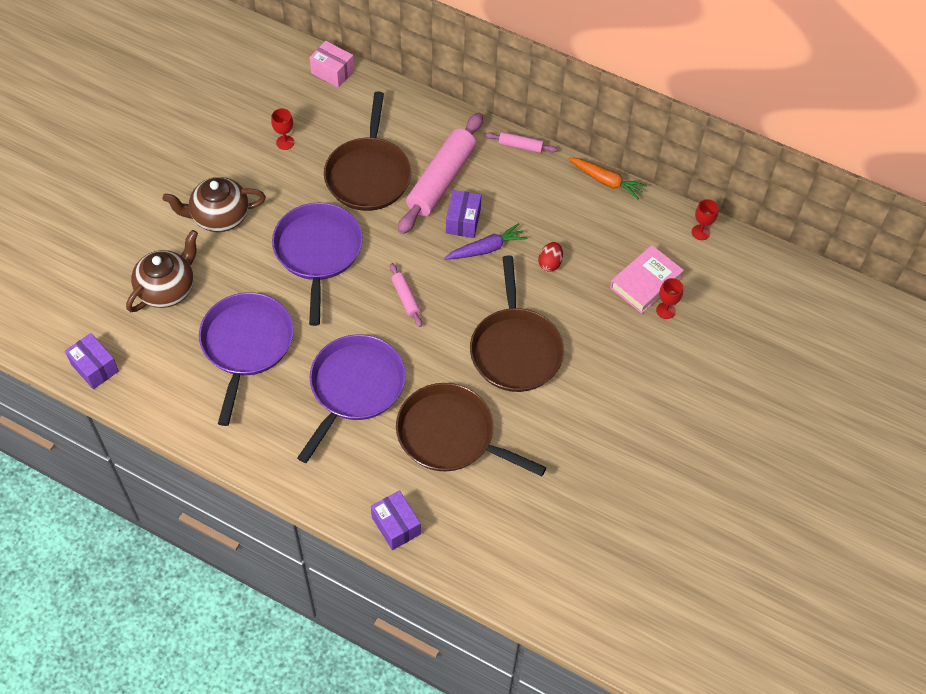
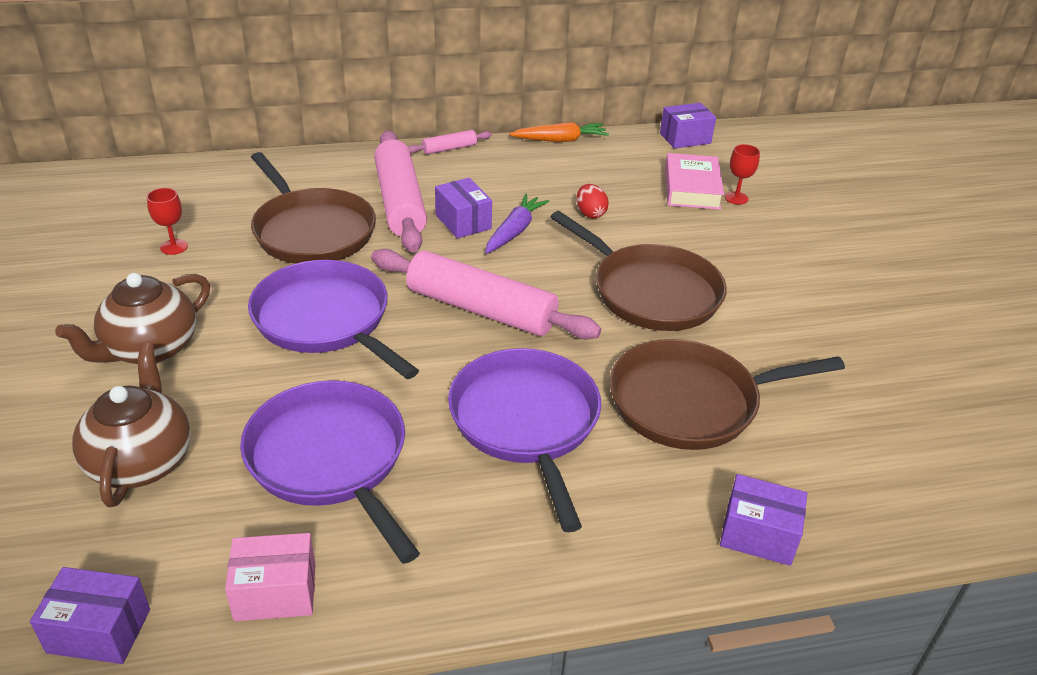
camera: 40 degrees left, 20 degrees down
pink box [309,41,354,88] -> pink box moved to [225,533,315,621]
pink rolling pin [390,263,422,327] -> pink rolling pin [371,249,601,339], size x2.21
red goblet [692,199,719,240] -> purple box [660,103,716,149]

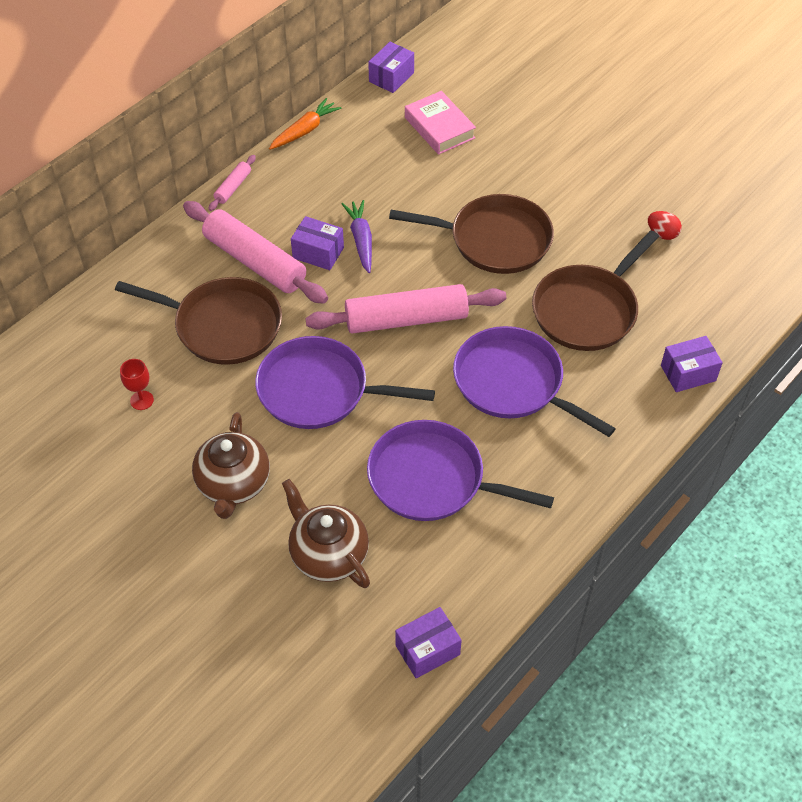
camera: 35 degrees left, 15 degrees up
pink box [225,533,315,621] -> none
red egg [577,184,609,219] -> red egg moved to [648,211,682,240]
red goblet [725,144,760,205] -> none

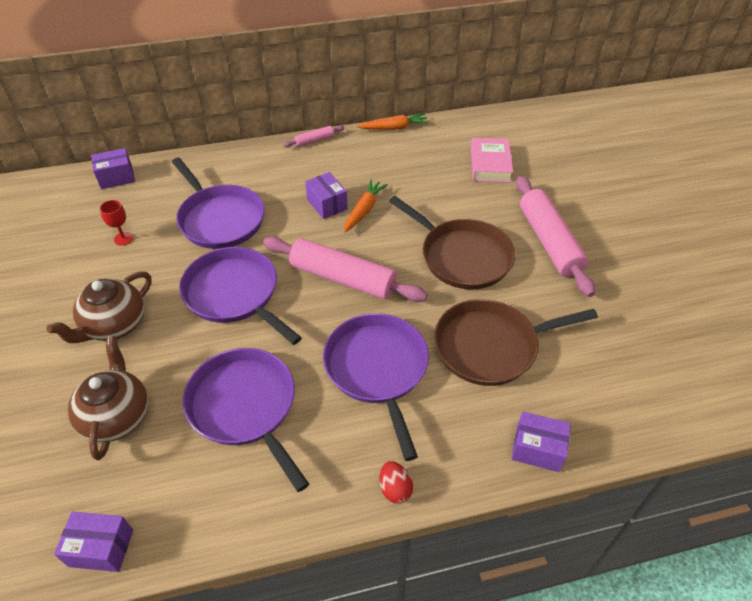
camera: 35 degrees right, 5 degrees down
brown pan [115,277,282,365] -> purple pan [172,158,265,249]
pink rolling pin [183,201,328,304] -> pink rolling pin moved to [516,176,595,297]
purple carrot [342,200,372,273] -> orange carrot [344,179,388,233]
purple box [368,42,414,93] -> purple box moved to [91,148,135,189]
red egg [648,211,682,240] -> red egg moved to [380,461,413,504]

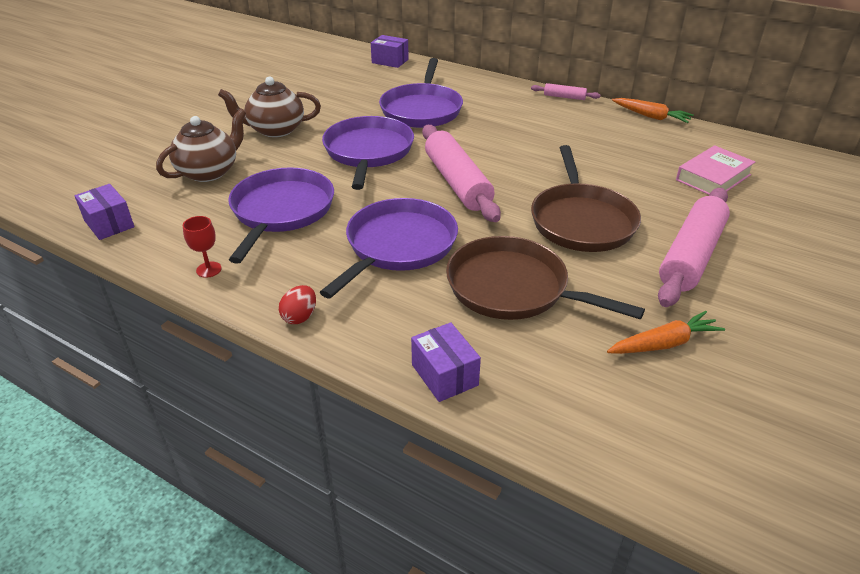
camera: 45 degrees right, 10 degrees down
red goblet [100,200,133,246] -> red goblet moved to [183,216,222,278]
purple box [305,172,348,219] -> none
orange carrot [344,179,388,233] -> orange carrot moved to [607,311,725,354]

